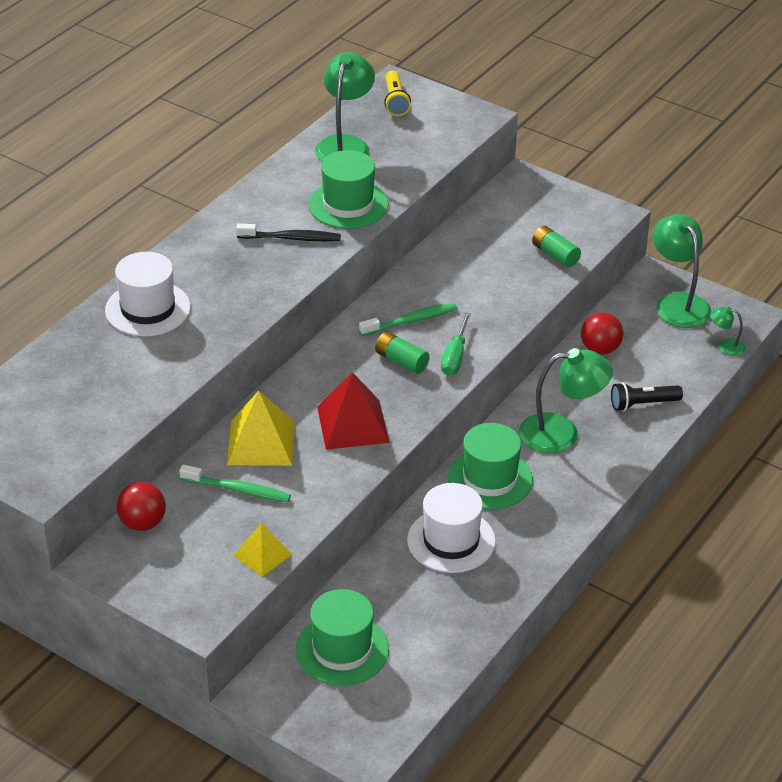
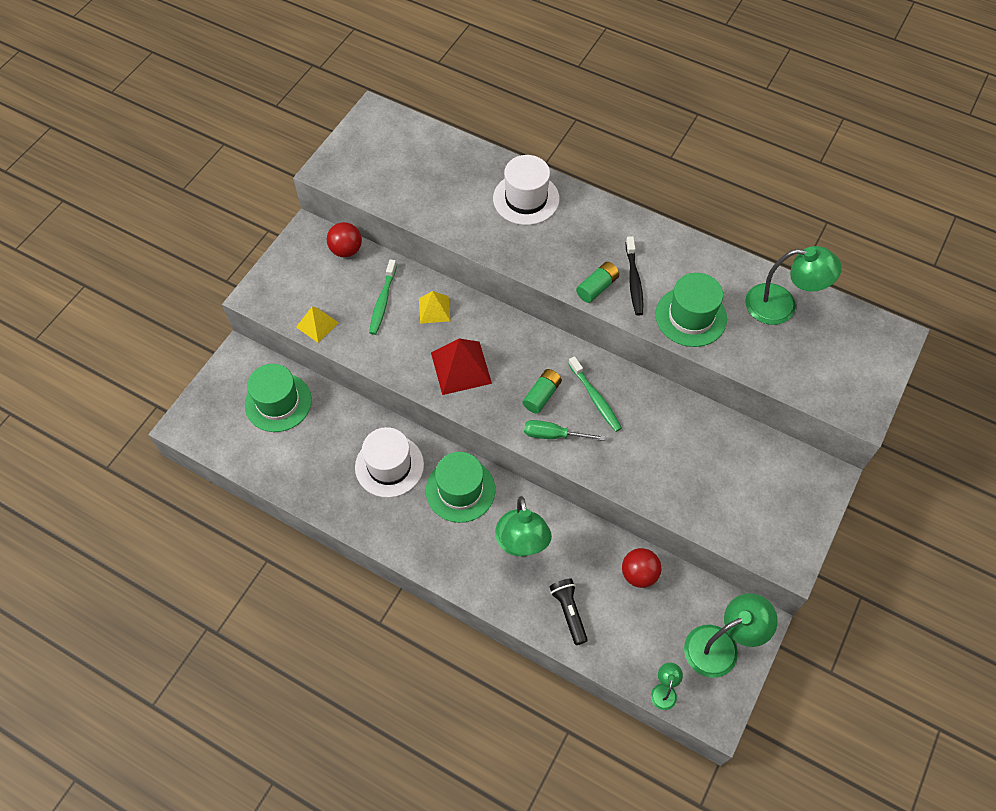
camera: 85 degrees right, 20 degrees up
yellow pyramid [227,391,295,466] -> yellow pyramid [419,291,451,324], size x0.61
yellow flashlight [384,71,411,116] -> none
green battery [532,226,581,267] -> green battery moved to [576,262,619,303]

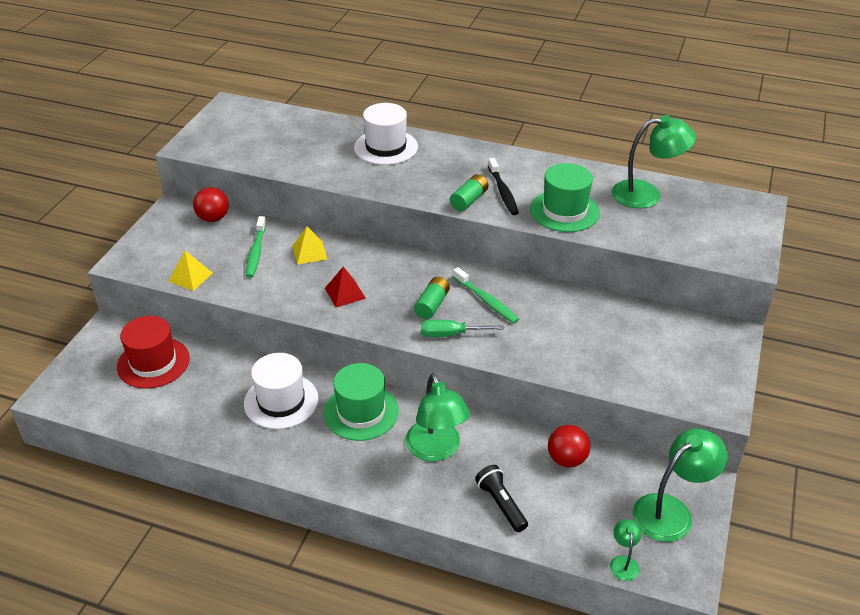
camera: 10 degrees left, 20 degrees down
green hat [245,364,312,432] -> red hat [117,316,190,389]
red pyramid [431,338,492,395] -> red pyramid [325,267,366,307], size x0.61

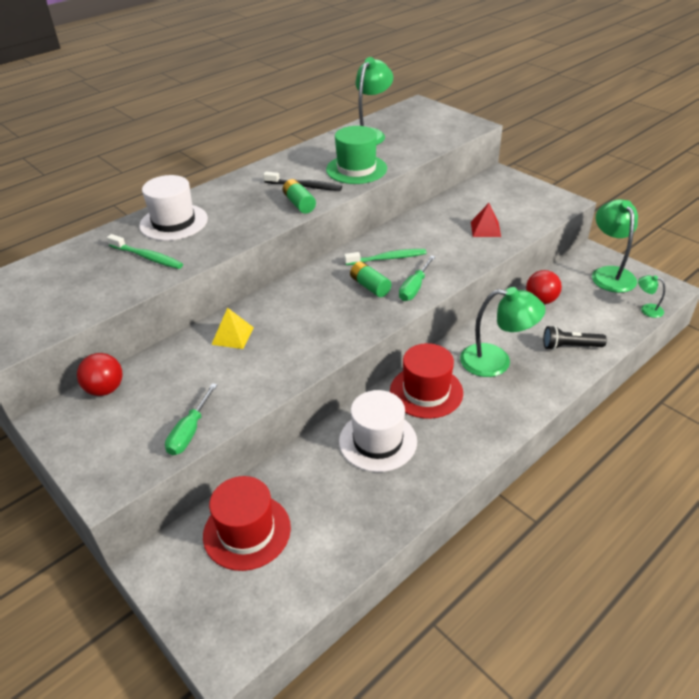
camera: 60 degrees left, 0 degrees up
yellow pyramid [168,251,212,291] -> green screwdriver [165,383,217,455]
green toothbrush [246,216,266,278] -> green toothbrush moved to [107,234,183,269]
green hat [324,363,399,441] -> red hat [390,343,463,419]
red pyramid [325,267,366,307] -> red pyramid moved to [471,203,501,237]

